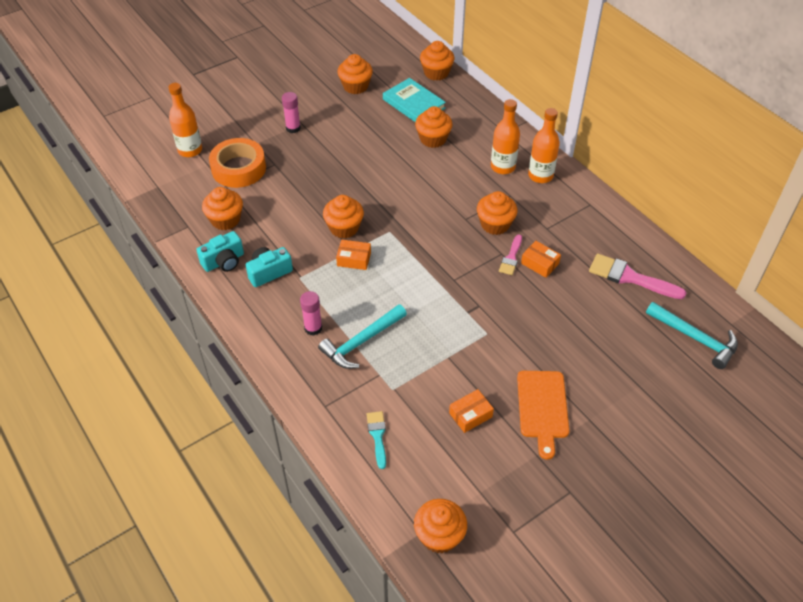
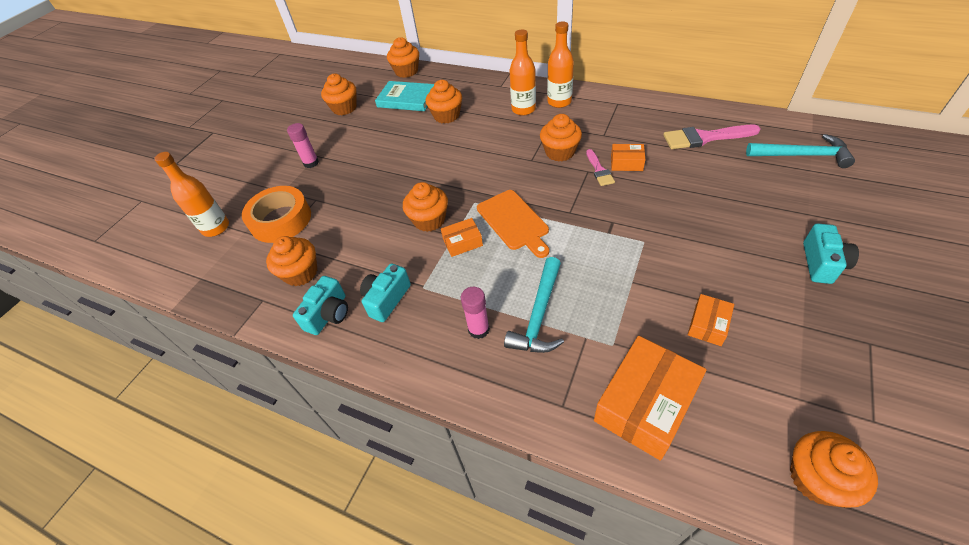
camera: 25 degrees left, 0 degrees up
turquoise brush [366,411,386,469] -> orange box [594,336,707,461]
orange cutting board [517,371,569,460] -> orange cutting board moved to [477,190,549,258]
none -> turquoise camera [803,224,859,284]

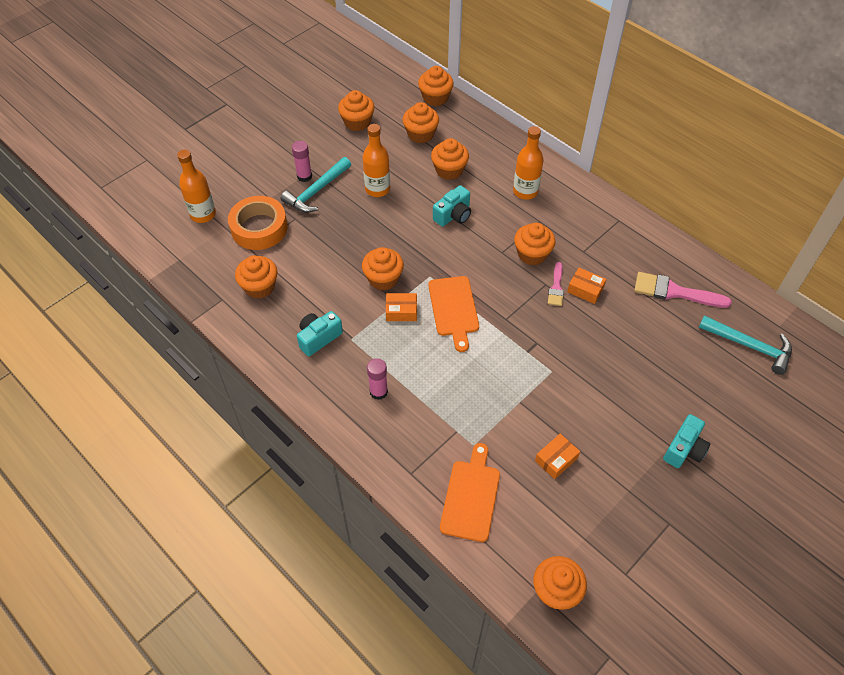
camera: 15 degrees right, 5 degrees up
turquoise camera [293,276,348,335] -> turquoise camera moved to [433,185,471,227]
turquoise book [375,81,434,111] -> orange cupcake [403,102,439,143]
turquoise hammer [504,257,564,353] -> turquoise hammer moved to [281,157,351,213]
orange bottle [547,21,574,108] -> orange bottle moved to [363,124,390,197]
orange box [594,336,707,461] -> orange cutting board [440,443,500,542]

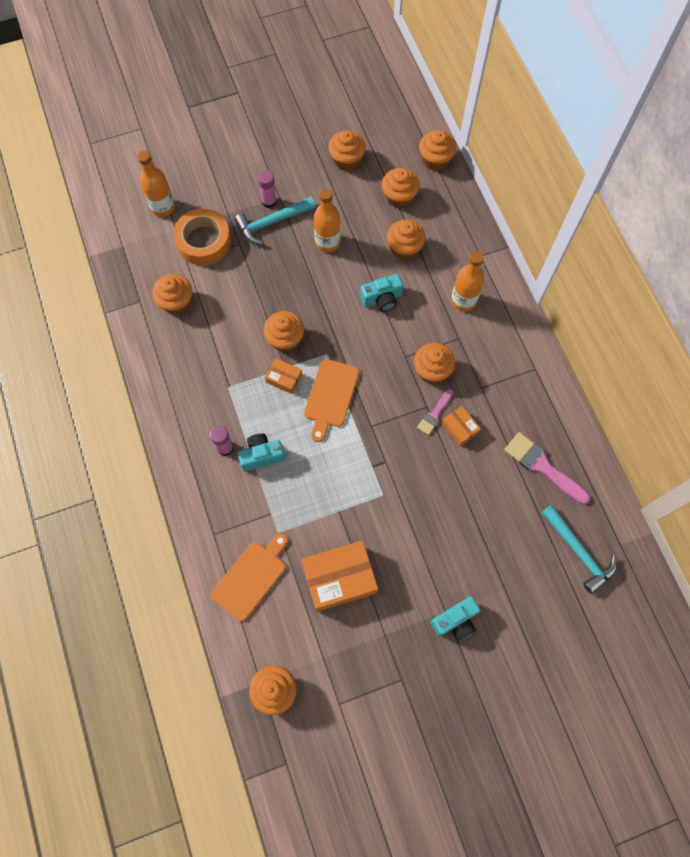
camera: 25 degrees right, 15 degrees up
turquoise camera [297,311,343,356] -> turquoise camera moved to [238,433,285,471]
orange box [535,433,580,479] -> orange box [301,540,378,612], size x1.98

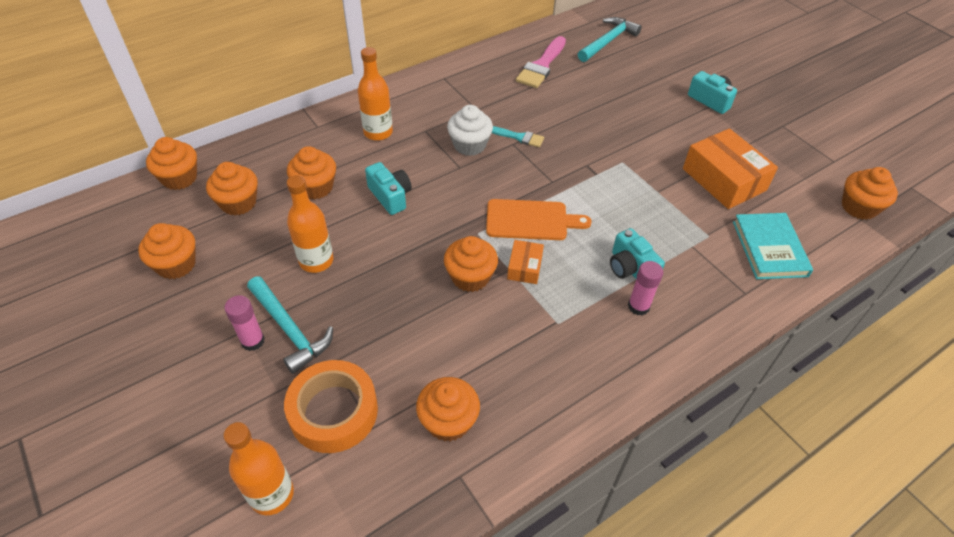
camera: 105 degrees left, 20 degrees down
orange cutting board [211,533,288,621] -> turquoise book [733,213,813,279]
orange cupcake [414,343,455,384] -> white cupcake [447,105,493,156]
pink brush [417,389,453,435] -> turquoise brush [492,126,544,147]
orange box [442,406,481,446] -> none

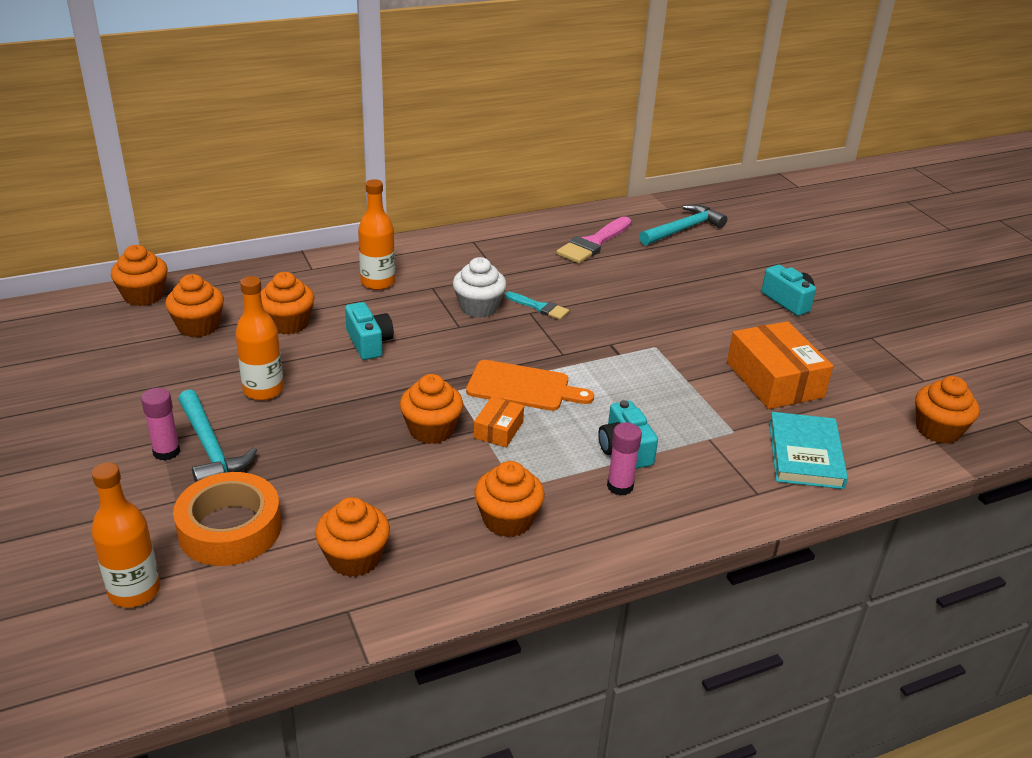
camera: 10 degrees right, 15 degrees down
orange cupcake [138,223,196,279] -> orange cupcake moved to [474,461,545,537]

